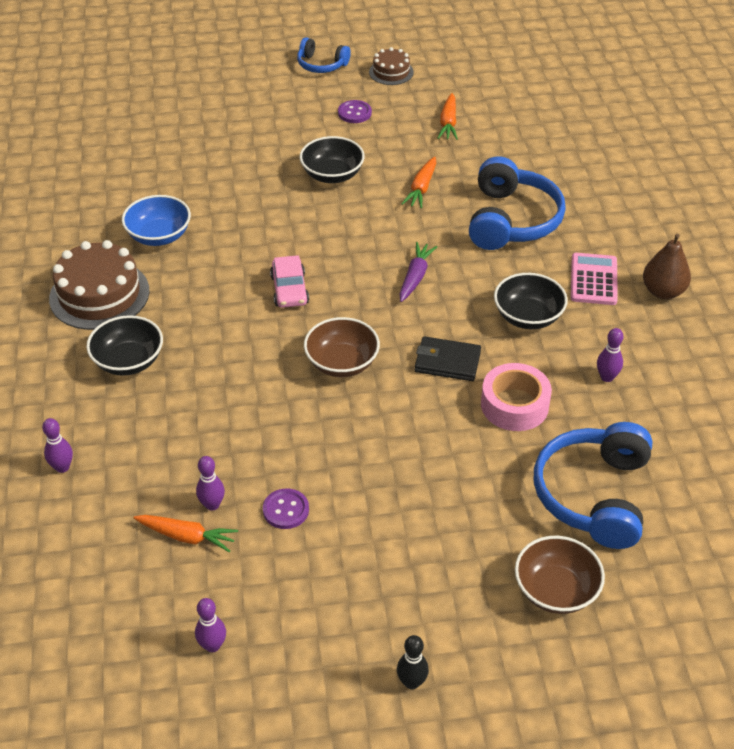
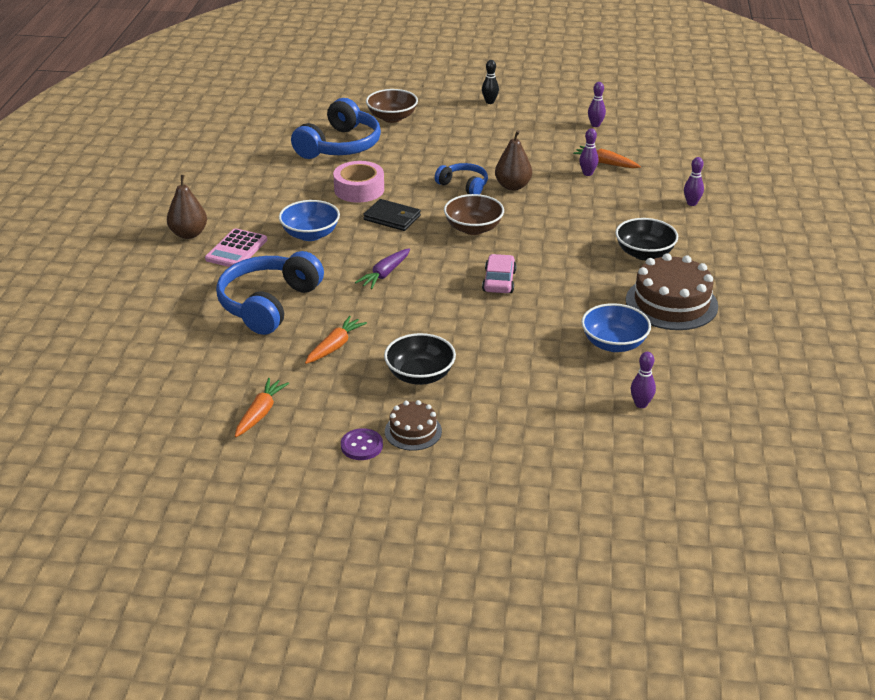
camera: 165 degrees left, 10 degrees down
purple button [263,488,309,529] -> none
blue headphones [297,37,351,73] -> blue headphones moved to [435,163,488,194]
brown cake [369,47,414,85] -> brown cake moved to [385,400,442,451]
black bowl [494,273,568,329] -> blue bowl [279,200,340,241]
purple bowling pin [597,328,623,382] -> purple bowling pin moved to [631,352,656,408]
none -> brown pear [495,130,532,191]

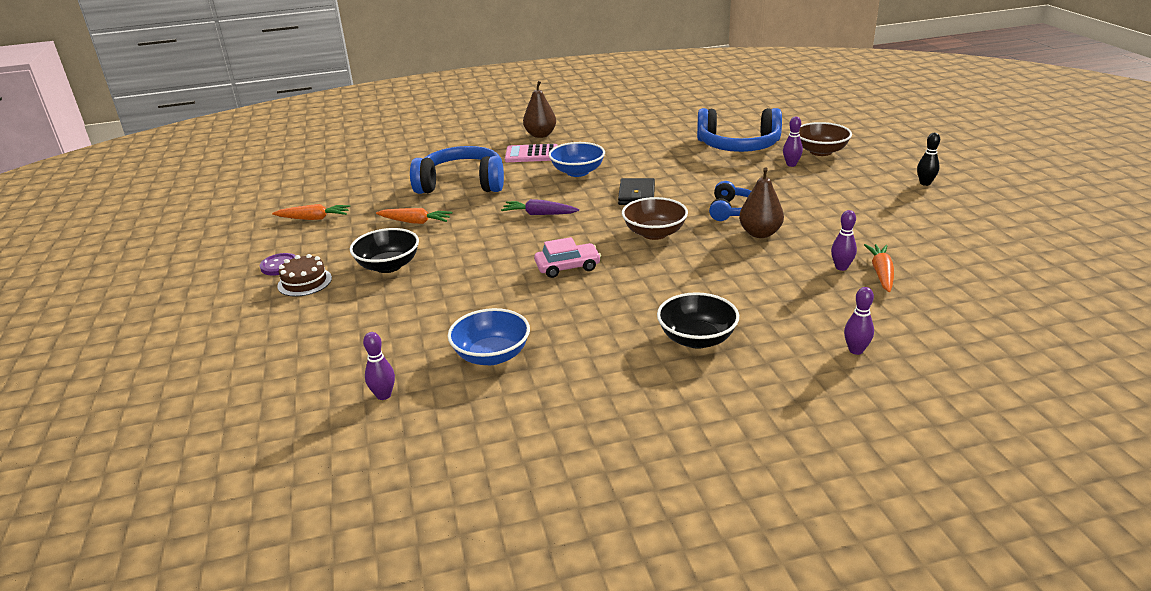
camera: 70 degrees right, 5 degrees down
pink tape [333,161,384,203] -> none
purple bowling pin [588,82,606,127] -> purple bowling pin moved to [783,117,803,167]
brown cake [626,253,718,330] -> none

